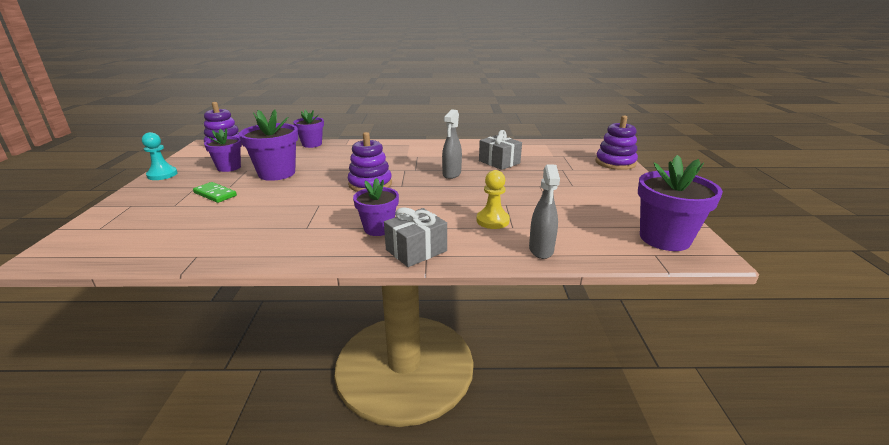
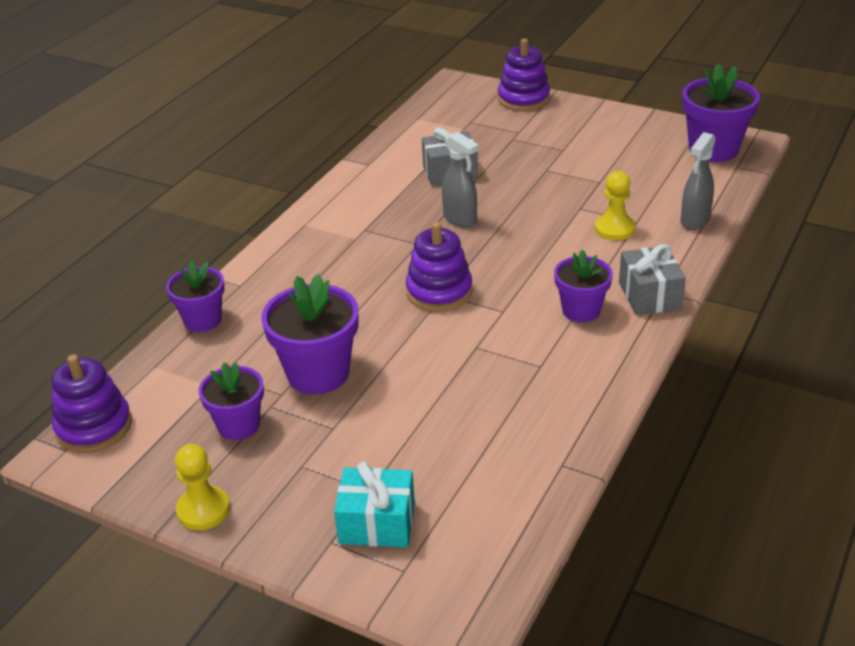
camera: 60 degrees left, 10 degrees up
turquoise pawn [142,132,178,180] -> yellow pawn [175,444,230,530]
green domino [193,182,237,203] -> none
grey spray bottle [529,164,560,259] -> grey spray bottle turned 90 degrees clockwise [681,132,716,230]
none -> turquoise gift [334,462,415,547]

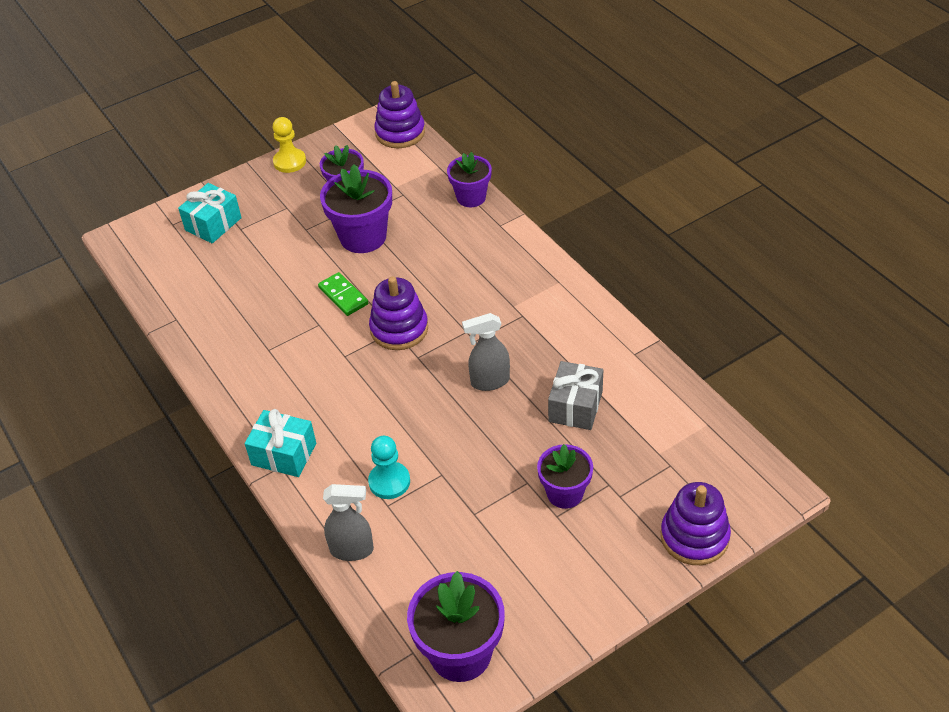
camera: 120 degrees right, 10 degrees up
purple flower pot [554,250,613,322] -> purple flower pot moved to [537,444,593,509]
yellow pawn [595,171,635,241] -> turquoise pawn [368,436,410,499]
grey gift [619,244,686,315] -> turquoise gift [244,409,316,477]
grey spray bottle [681,132,716,230] -> grey spray bottle turned 120 degrees clockwise [323,484,374,561]
none -> green domino [318,272,368,316]

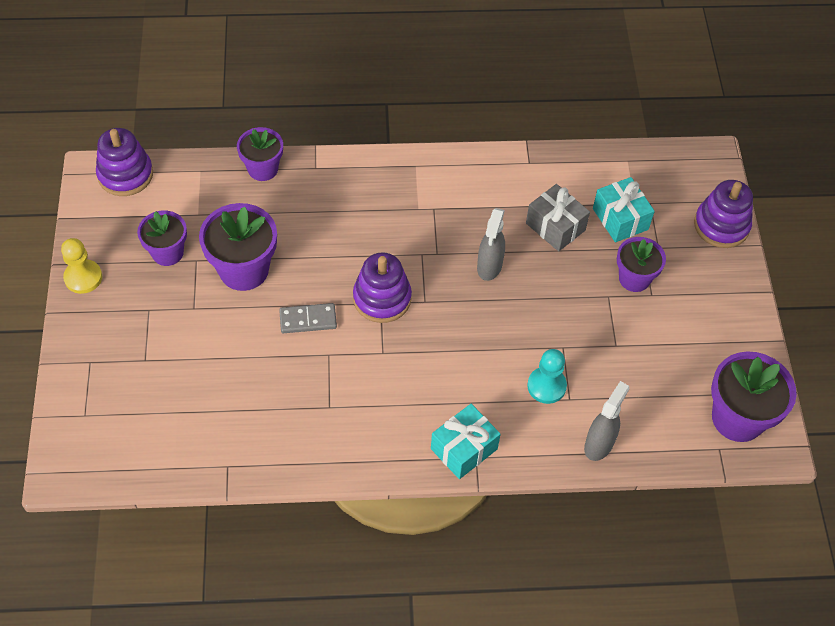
camera: 65 degrees left, 10 degrees up
turquoise gift [178,183,242,243] -> turquoise gift moved to [593,177,655,242]
green domino [318,272,368,316] -> grey domino [279,303,337,333]

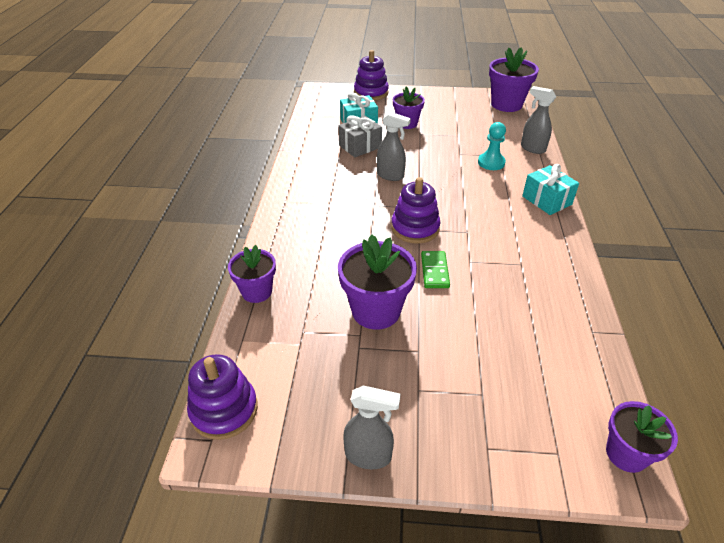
camera: 80 degrees left, 15 degrees down
yellow pawn [61,238,102,294] -> grey spray bottle [343,386,401,469]
purple flower pot [137,211,187,266] -> purple flower pot moved to [606,401,678,473]
grey domino [279,303,337,333] -> green domino [421,251,450,288]

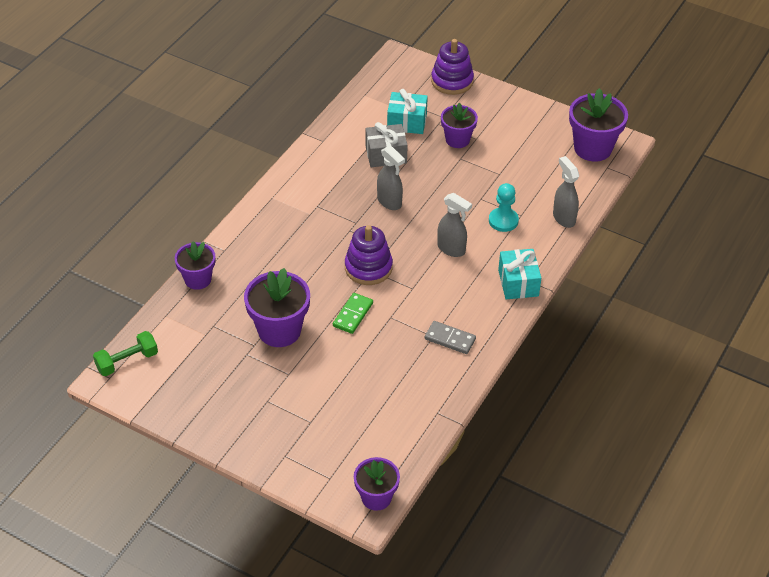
camera: 25 degrees right, 5 degrees up
purple stacking toy [187,354,258,440] -> green dumbbell [93,331,158,376]
grey spray bottle [343,386,401,469] -> grey spray bottle moved to [437,193,472,257]
none -> grey domino [425,321,476,354]

